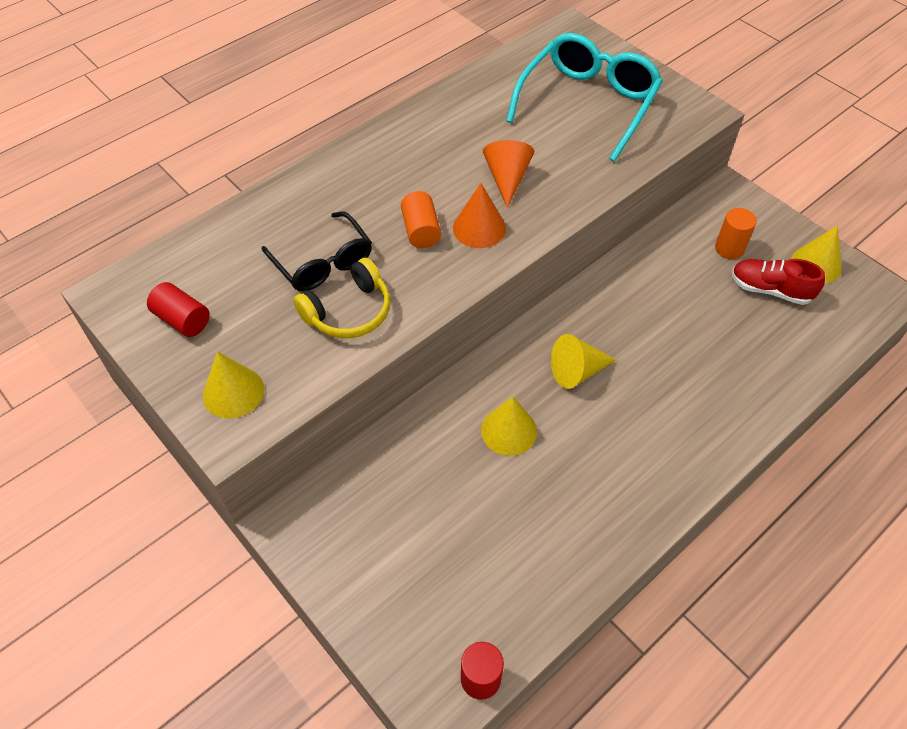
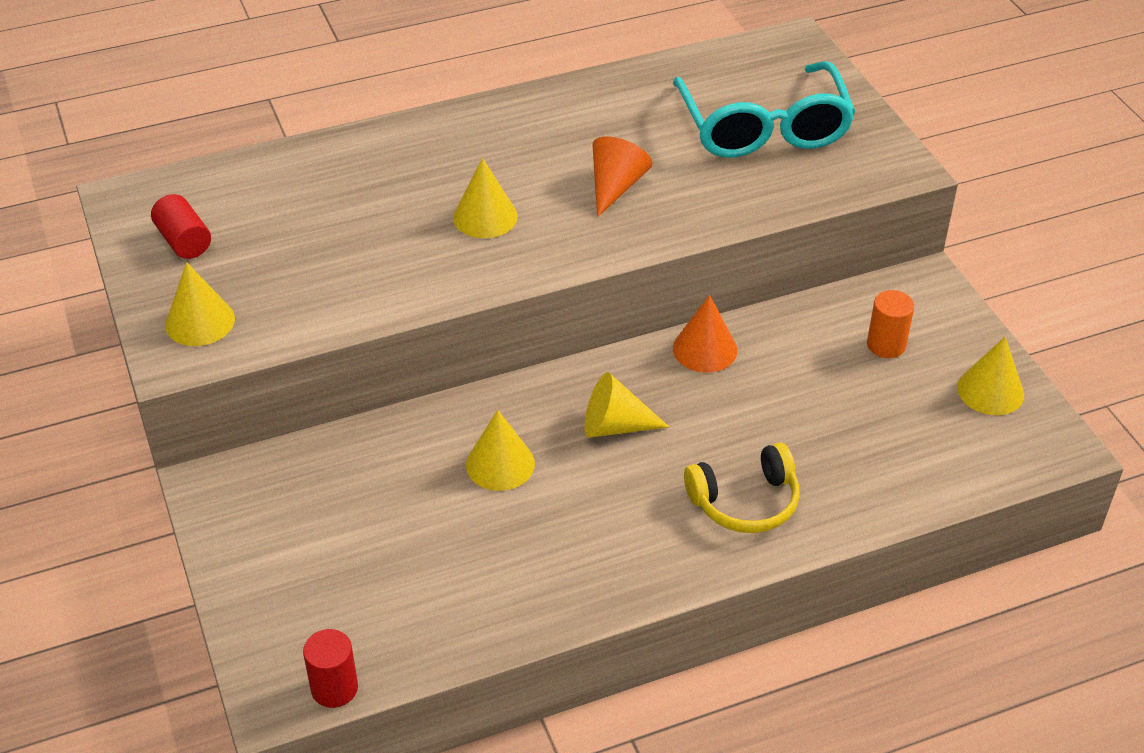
camera: 20 degrees right, 10 degrees down
black glasses [262,212,372,291] -> none
yellow headphones [293,257,390,338] -> yellow headphones moved to [684,443,800,533]
orange cylinder [401,191,441,248] -> yellow cone [453,158,518,238]
orange cone [453,183,506,248] -> orange cone moved to [673,295,737,373]
turquoise glasses [506,33,663,162] -> turquoise glasses turned 120 degrees clockwise [673,61,856,158]
red shoe [732,259,825,305] -> none

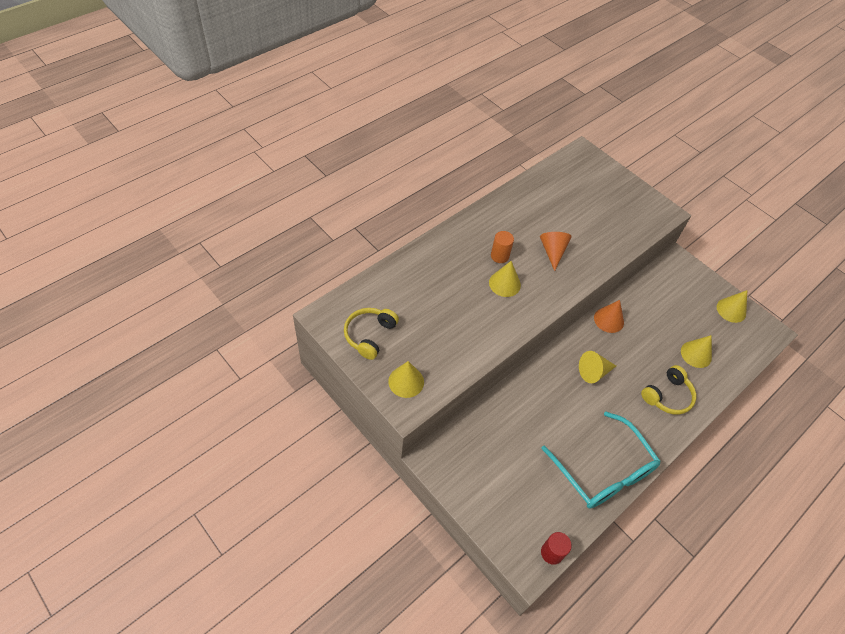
camera: 25 degrees left, 10 degrees up
red cylinder [151,194,211,259] -> yellow headphones [344,308,399,360]
yellow cone [466,410,535,491] -> yellow cone moved to [681,335,712,368]
turquoise glasses [673,61,856,158] -> turquoise glasses moved to [541,412,661,509]
orange cylinder [867,290,914,358] -> orange cylinder moved to [491,231,514,263]

